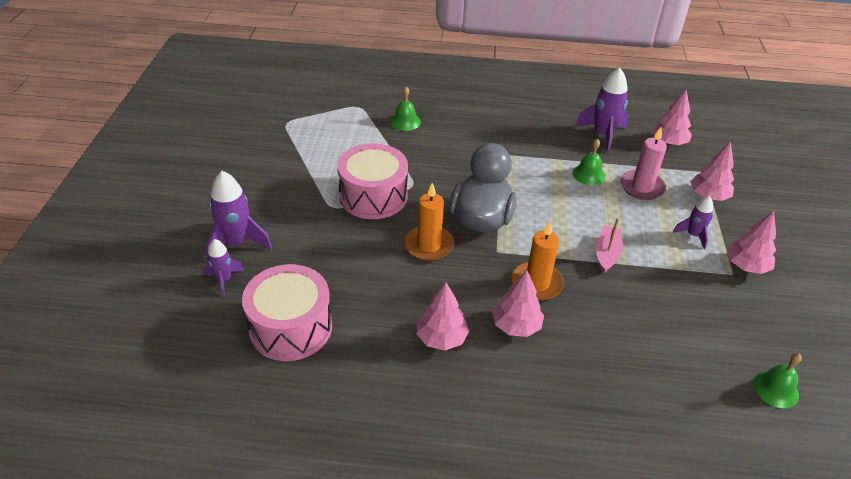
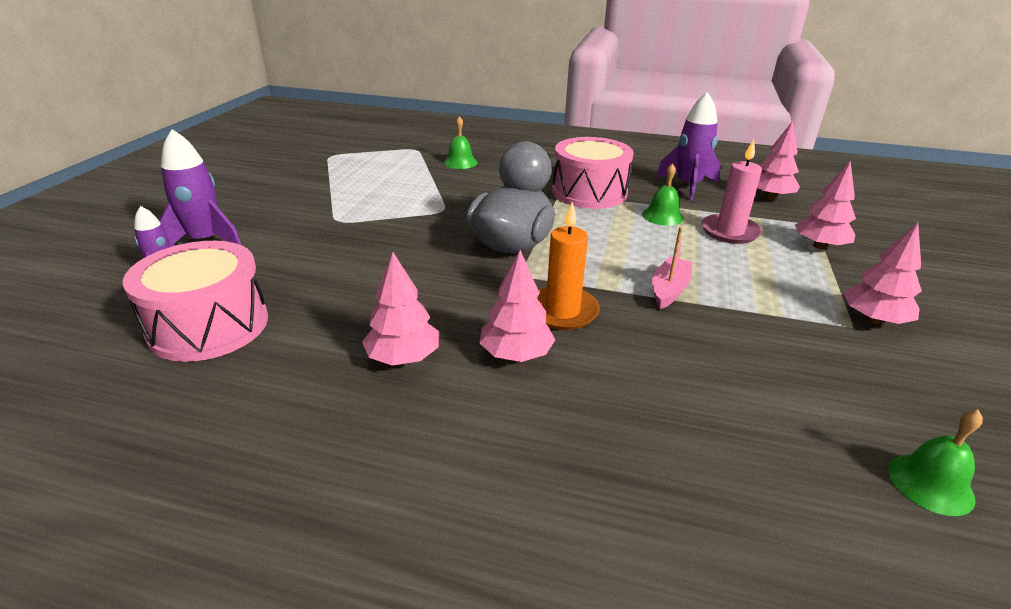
camera: 10 degrees right, 10 degrees down
pink drum [337,143,408,219] -> pink drum moved to [552,137,634,209]
orange candle [404,183,454,261] -> none
purple rocket [673,196,713,249] -> none

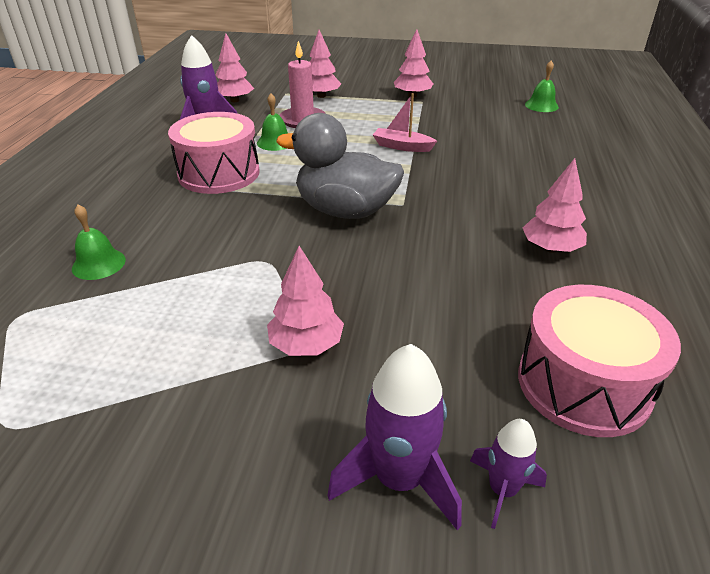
camera: 95 degrees left, 5 degrees up
pink tree [479,250,555,362] -> pink tree moved to [267,246,344,356]
orange candle [537,202,600,330] -> none

